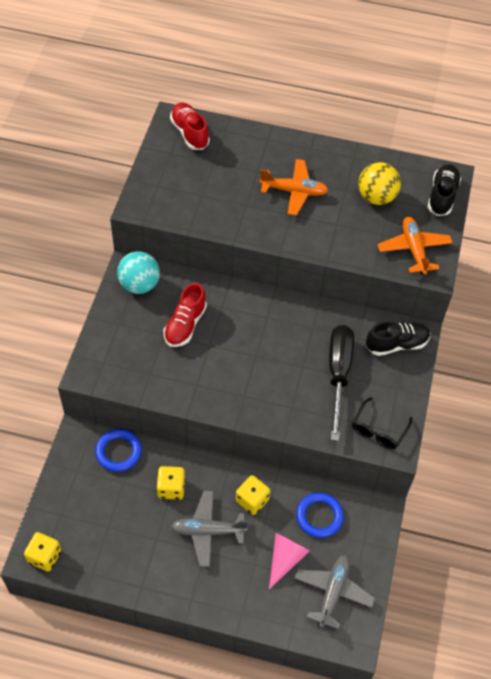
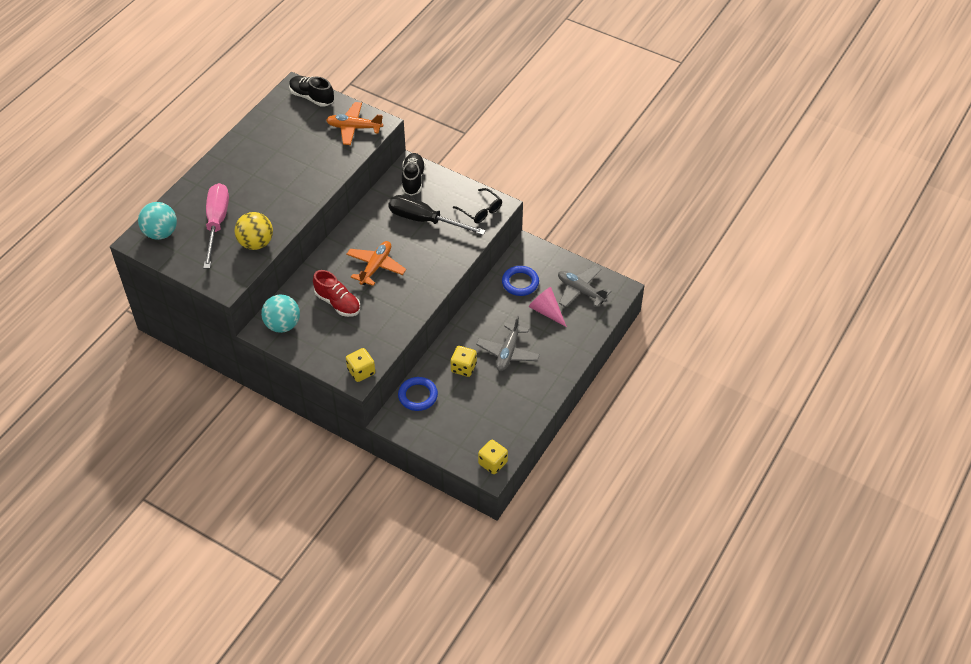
camera: 70 degrees left, 5 degrees down
red shoe [170,103,210,150] -> turquoise ball [138,202,177,240]
yellow dice [236,475,270,515] -> yellow dice moved to [346,348,375,382]
orange plane [260,159,328,216] -> orange plane moved to [346,241,406,286]
yellow ball [358,162,401,205] -> yellow ball moved to [234,212,273,250]
none -> pink screwdriver [203,183,229,269]

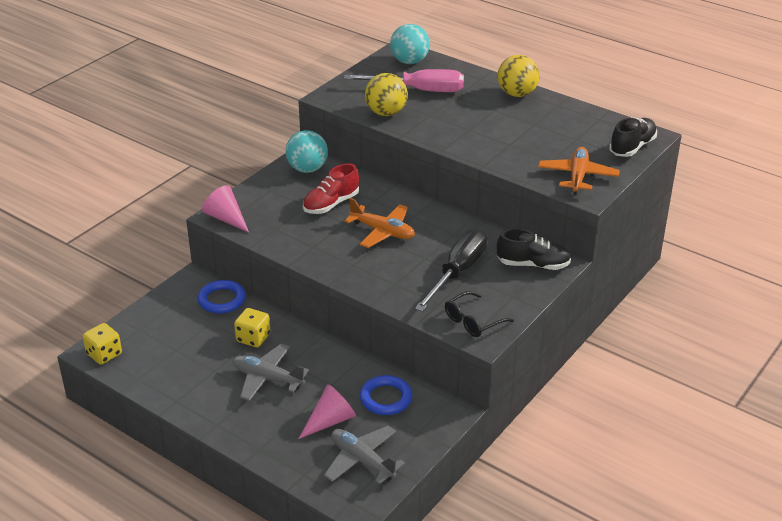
camera: 95 degrees right, 15 degrees down
yellow dice [346,348,375,382] -> pink cone [202,185,249,232]
grey plane [558,266,611,307] -> grey plane turned 90 degrees counterclockwise [324,426,405,484]
none -> yellow ball [498,55,539,97]

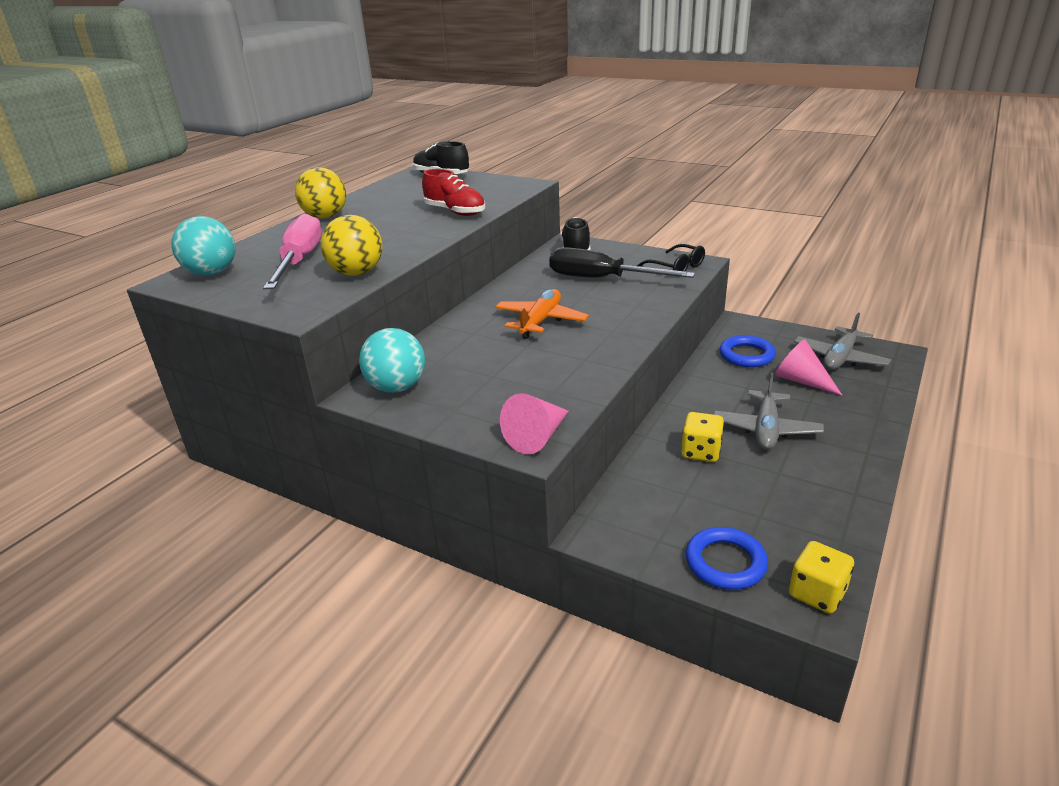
camera: 95 degrees left, 5 degrees down
blue ring [198,280,246,314] -> blue ring moved to [686,527,768,590]
red shoe [303,163,359,214] -> red shoe moved to [422,169,485,216]
orange plane [538,147,620,194] -> none

